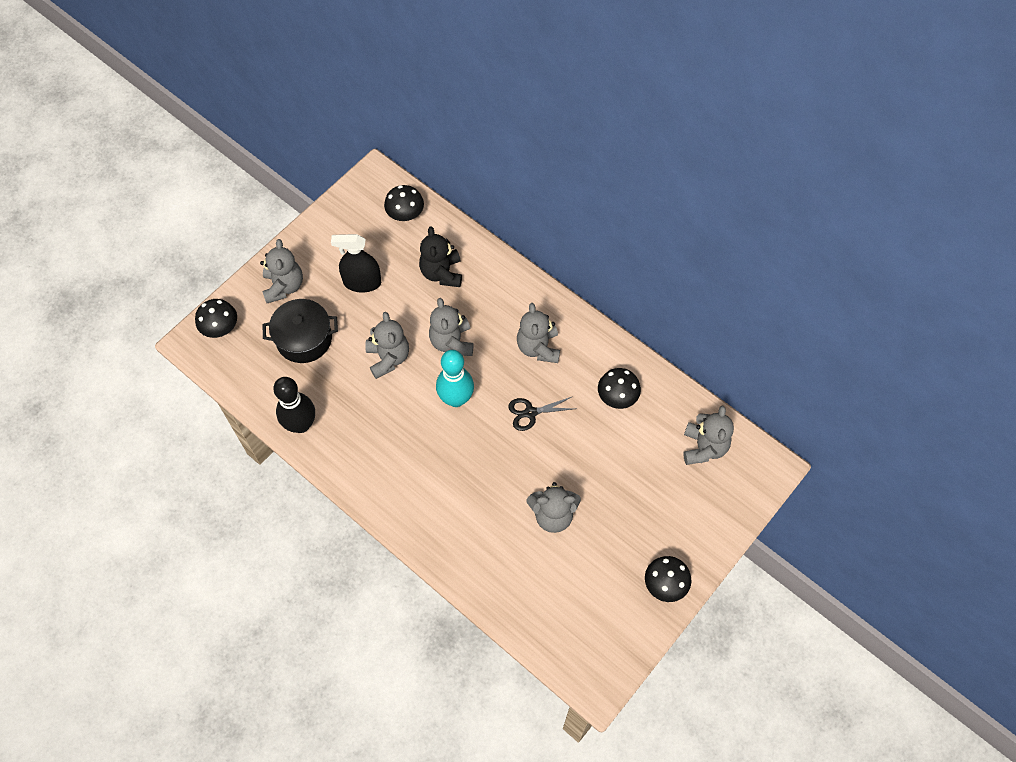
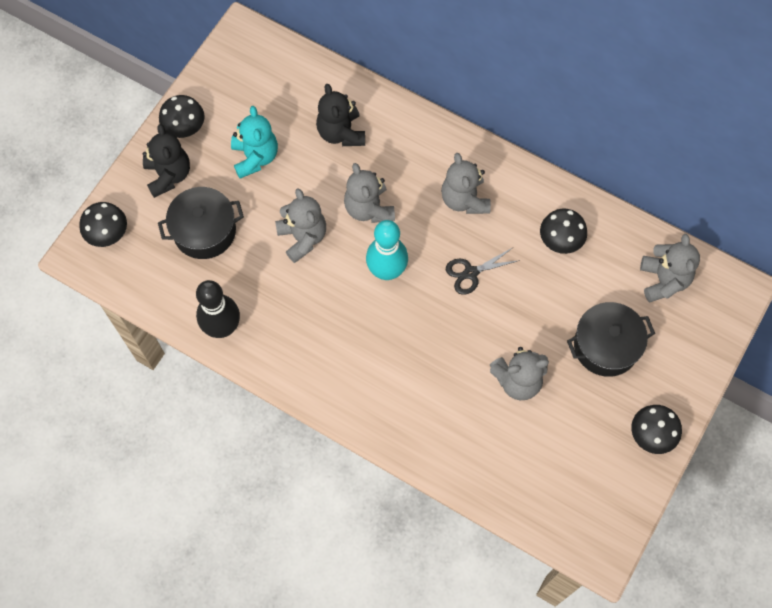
camera: 10 degrees left, 5 degrees up
grey teddy bear [260,239,303,303] -> black teddy bear [143,124,190,198]
black spray bottle [331,234,381,292] -> turquoise teddy bear [231,106,278,179]
black mushroom [384,185,424,221] -> black mushroom moved to [159,95,205,138]
none -> black pot [567,302,655,377]

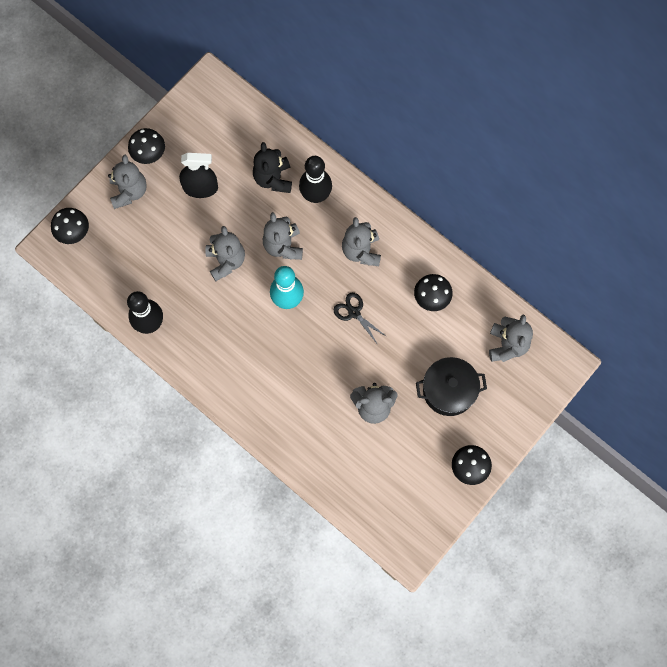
camera: 10 degrees right, 5 degrees up
black teddy bear [143,124,190,198] -> grey teddy bear [108,155,147,209]
black pot [158,187,244,259] -> none
turquoise teddy bear [231,106,278,179] -> black spray bottle [179,153,218,198]
black scissors [446,248,520,295] -> black scissors turned 60 degrees clockwise [334,293,387,345]
none -> black bowling pin [299,156,332,203]

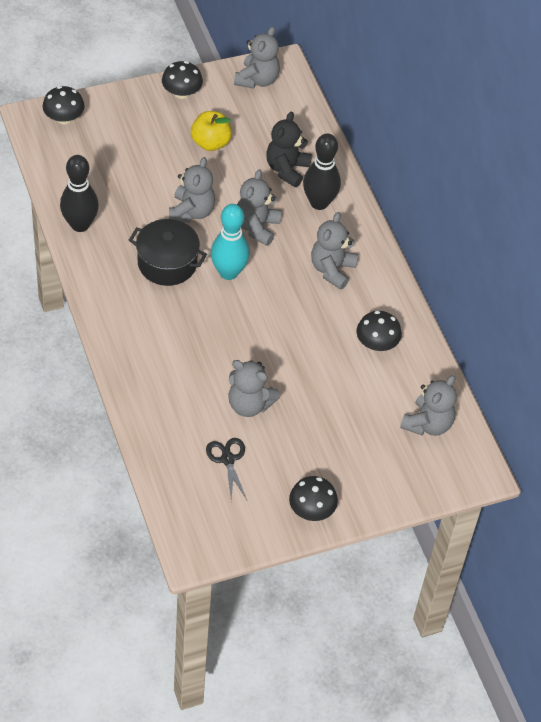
camera: 25 degrees right, 20 degrees down
grey teddy bear [108,155,147,209] -> grey teddy bear moved to [234,26,280,89]
black spray bottle [179,153,218,198] -> yellow apple [191,111,232,151]
black scissors [334,293,387,345] -> black scissors moved to [206,438,247,502]
black pot [416,357,487,416] -> black pot moved to [129,219,207,286]

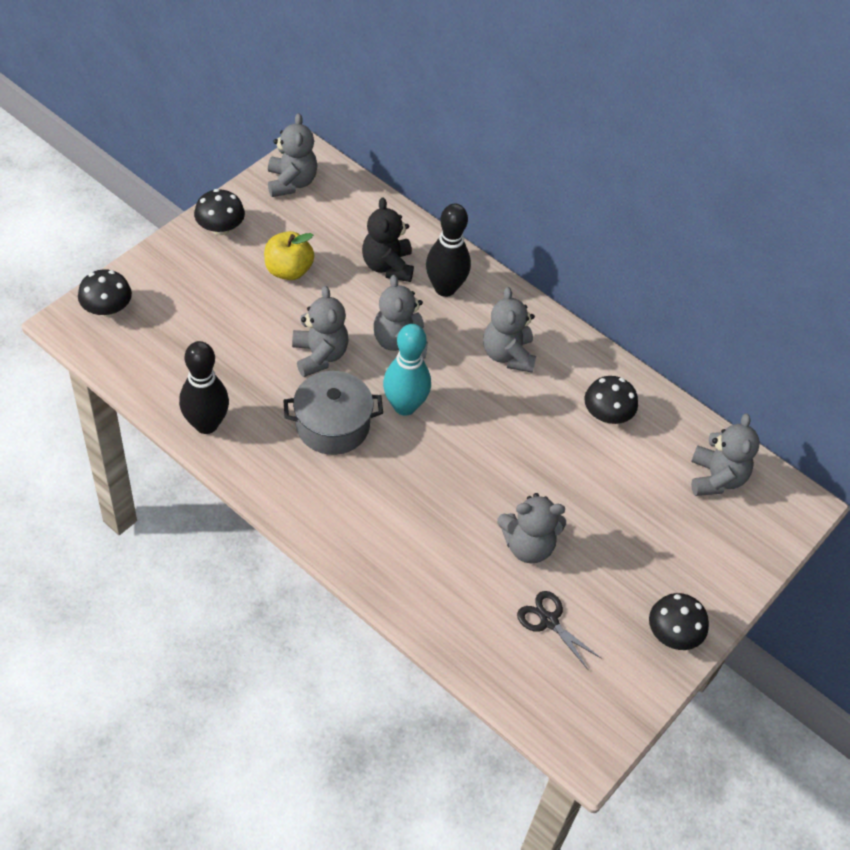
camera: 30 degrees left, 0 degrees up
black pot [129,219,207,286] -> grey pot [283,371,383,455]

